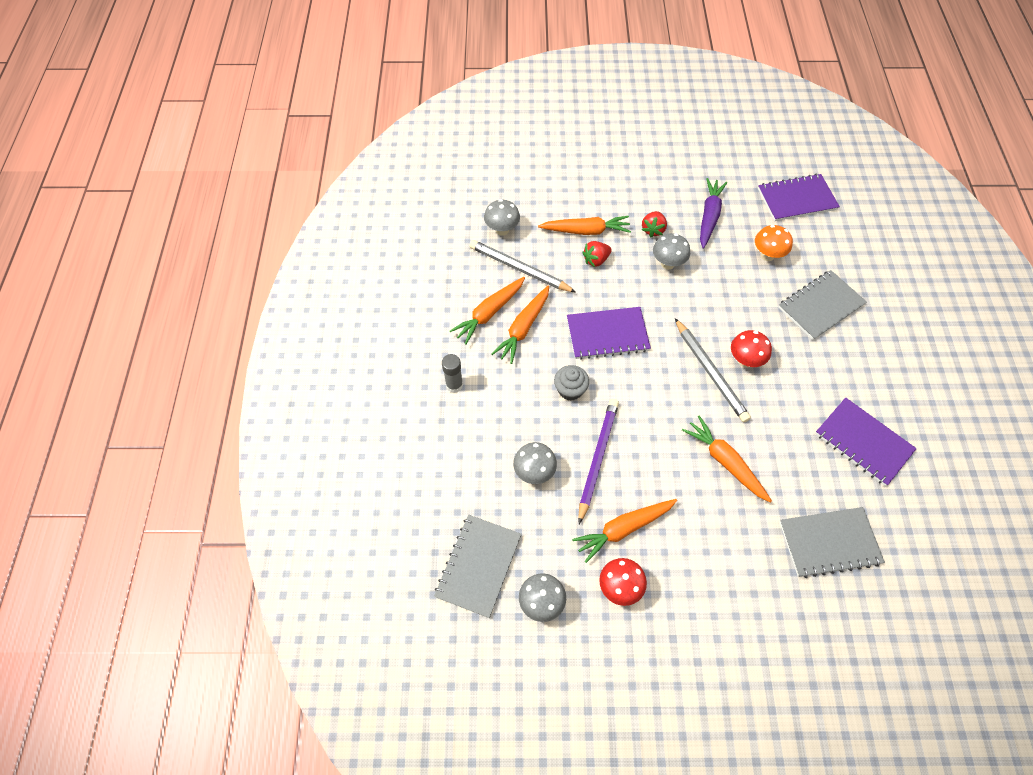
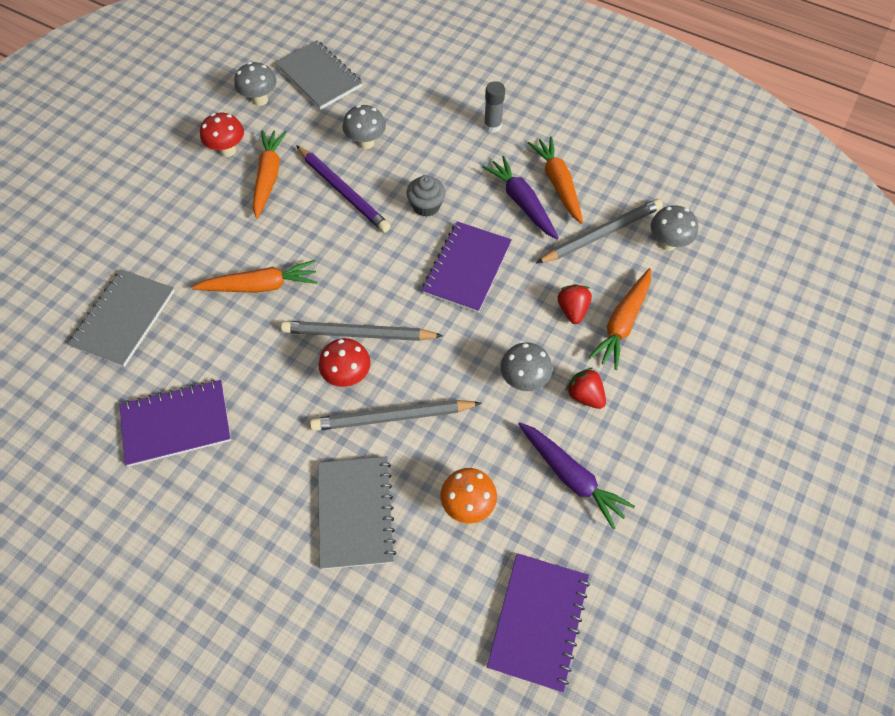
camera: 120 degrees right, 0 degrees up
orange carrot [491,285,549,364] -> purple carrot [482,156,559,239]
none -> grey pencil [310,400,481,431]

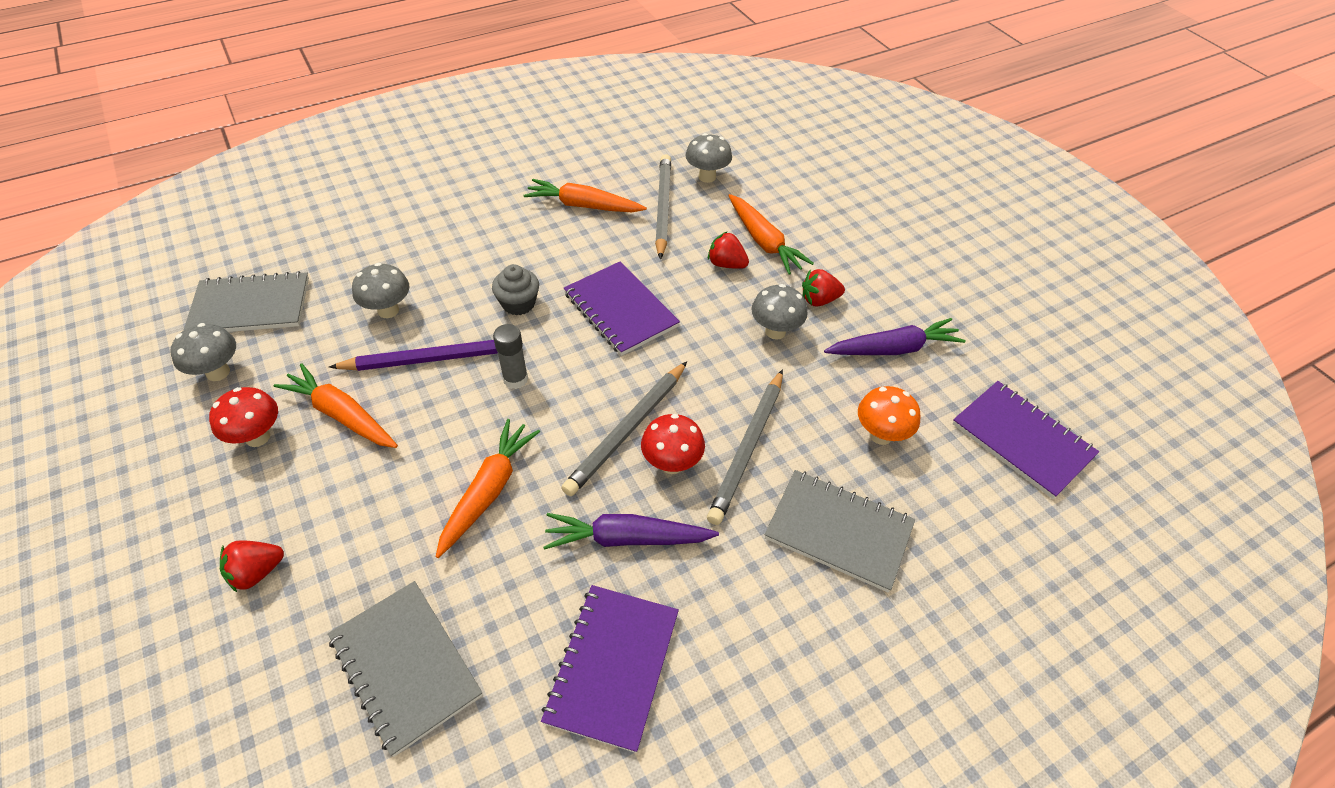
camera: 60 degrees left, 10 degrees down
purple carrot [482,156,559,239] -> purple carrot moved to [543,513,719,550]
grey glue stick [484,81,505,133] -> grey glue stick moved to [493,324,528,389]
none -> red strawberry [220,540,284,592]

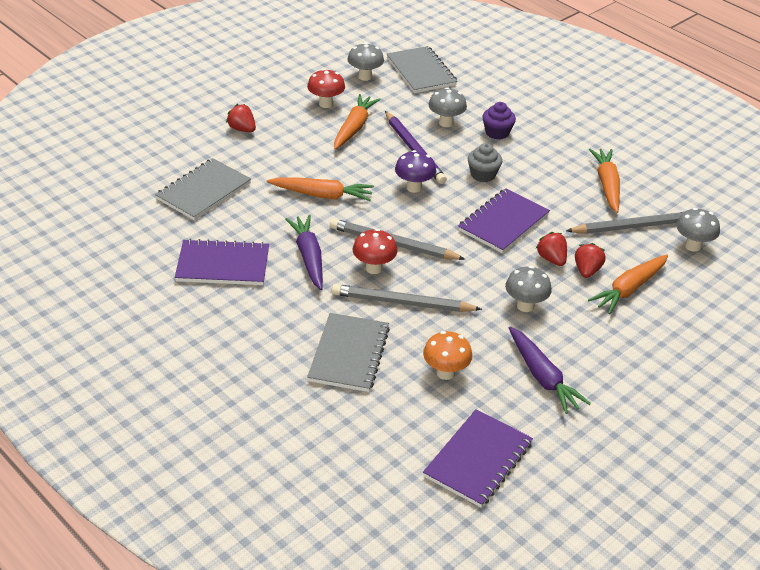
camera: 75 degrees right, 10 degrees down
grey glue stick [493,324,528,389] -> purple mushroom [395,150,436,193]
red strawberry [802,269,845,306] -> red strawberry moved to [536,232,567,266]
none -> purple cupcake [482,102,516,140]

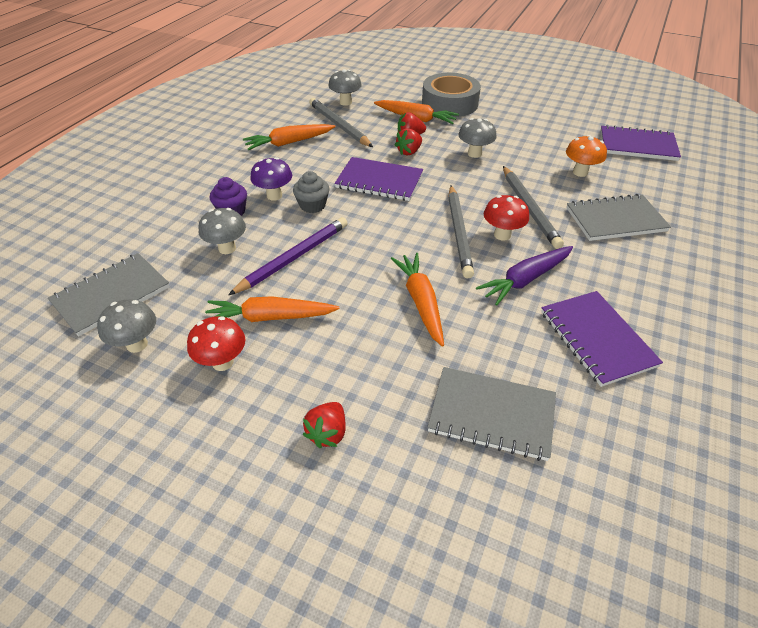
camera: 110 degrees left, 5 degrees up
purple mushroom [395,150,436,193] -> purple mushroom moved to [250,157,292,201]
purple carrot [509,327,591,414] -> none
none -> grey tape [422,73,481,117]

